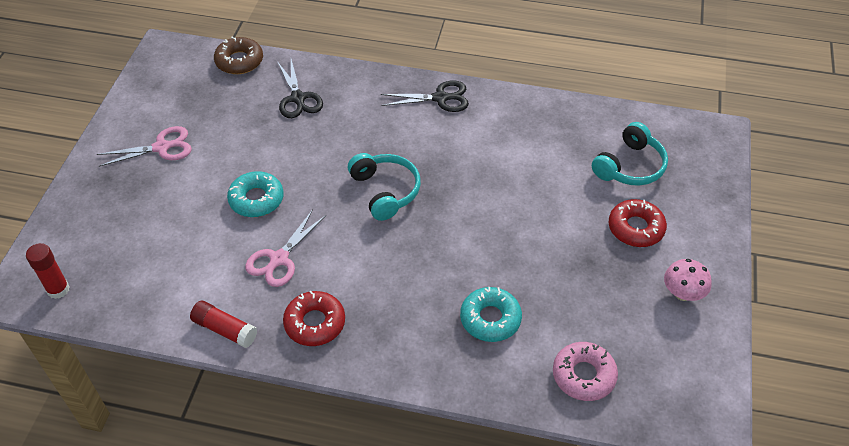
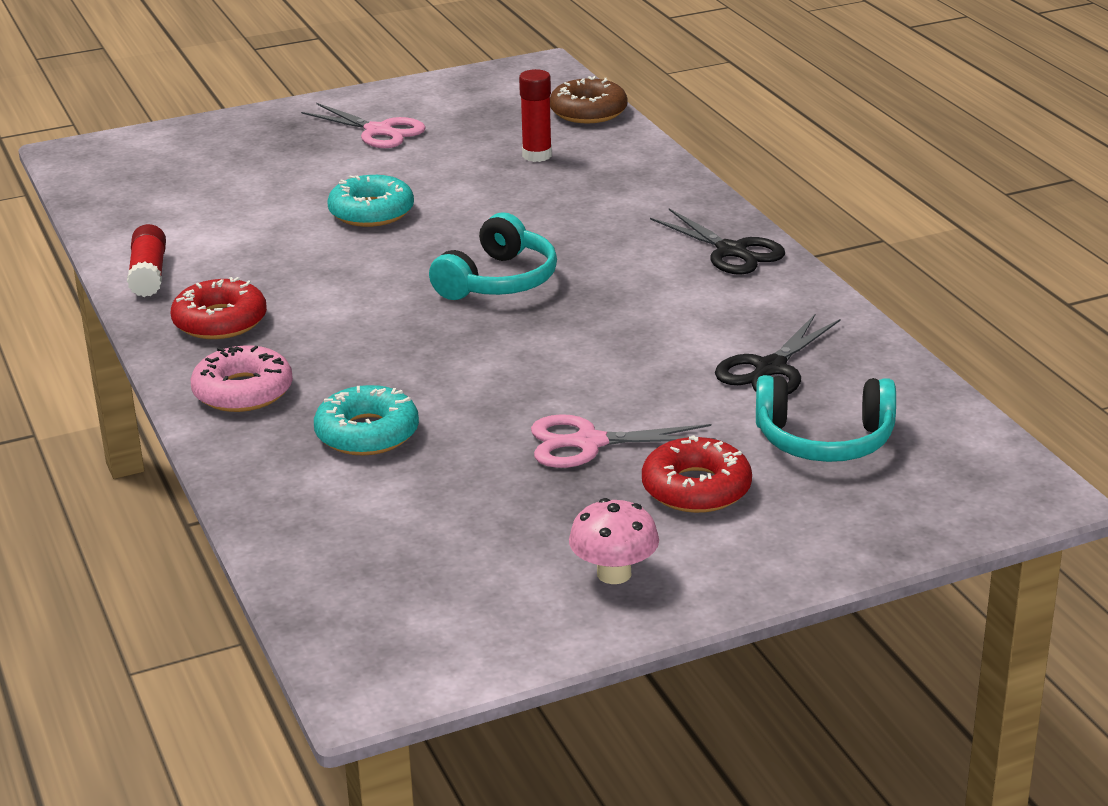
camera: 55 degrees right, 20 degrees down
red glue stick [26,243,69,299] -> red glue stick moved to [519,69,552,162]
pink scissors [245,209,326,287] -> pink scissors moved to [531,414,716,468]
black scissors [277,59,323,118] -> black scissors moved to [715,314,840,394]
pink donut [553,342,618,401] -> pink donut moved to [191,346,293,412]

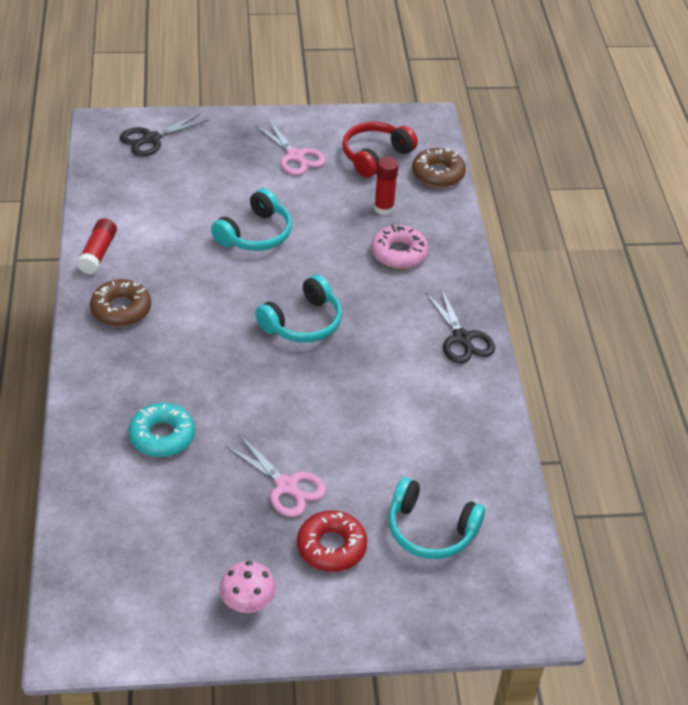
camera: 15 degrees right, 15 degrees up
red donut [171,277,267,339] -> brown donut [90,279,151,326]
pink donut [191,346,293,412] -> pink donut moved to [371,225,429,269]
turquoise donut [327,175,414,227] -> turquoise headphones [211,188,292,251]
pink scissors [531,414,716,468] -> pink scissors turned 150 degrees counterclockwise [225,434,326,517]
black scissors [715,314,840,394] -> black scissors moved to [120,113,209,157]
none -> red headphones [342,122,418,177]

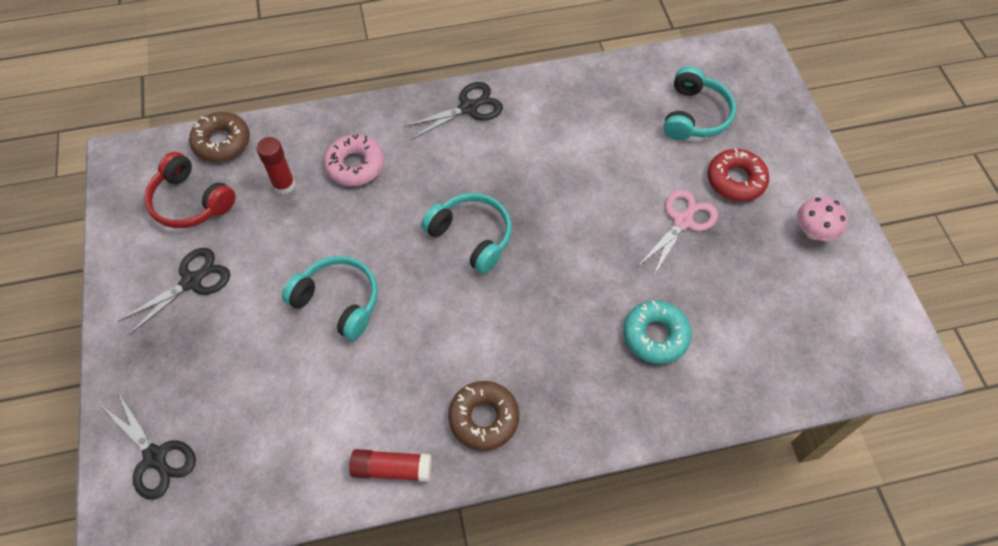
camera: 95 degrees left, 15 degrees up
pink scissors [255,120,326,175] -> black scissors [118,248,230,335]

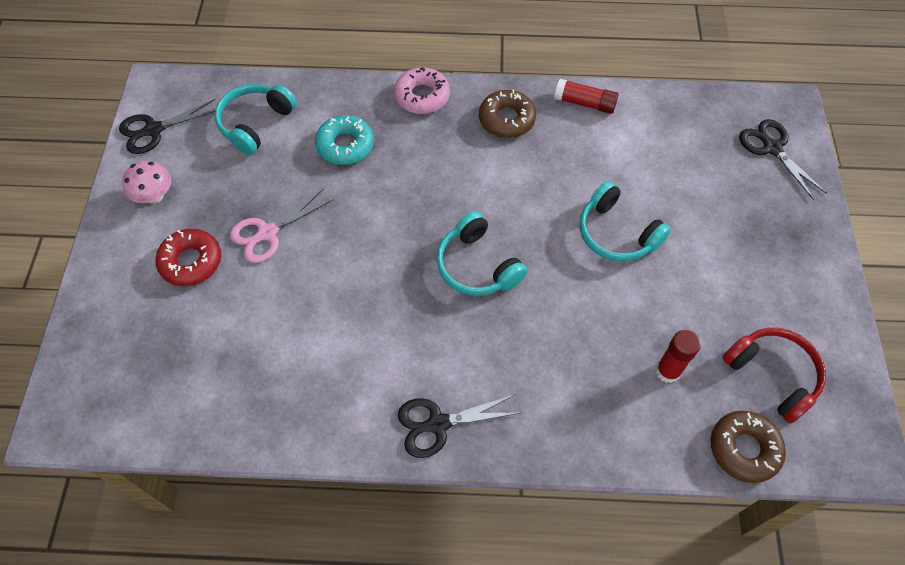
camera: 165 degrees left, 0 degrees up
black scissors [118,248,230,335] -> black scissors moved to [119,99,216,154]
pink donut [324,134,384,186] -> pink donut moved to [394,67,450,114]
turquoise headphones [663,66,736,140] -> turquoise headphones moved to [215,84,297,155]

